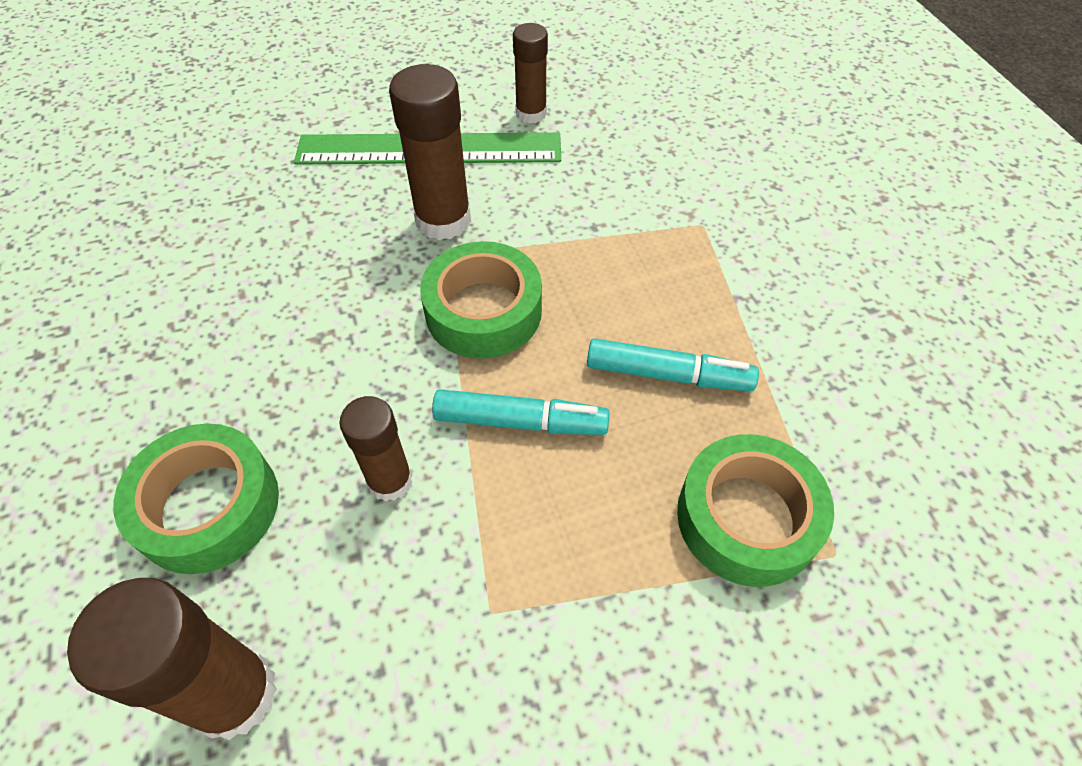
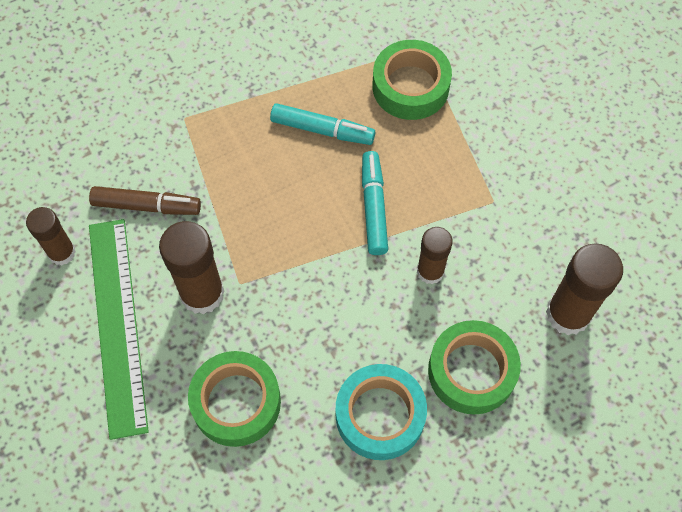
camera: 100 degrees left, 10 degrees up
green tape [420,241,542,359] -> green tape moved to [188,351,281,447]
turquoise marker [587,338,759,391] -> turquoise marker turned 105 degrees clockwise [270,103,375,145]
none -> brown marker [89,186,201,215]
none -> turquoise tape [336,364,427,460]

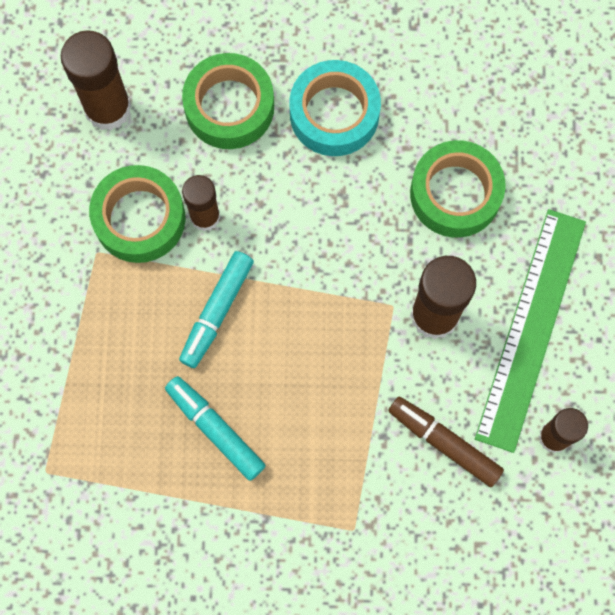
camera: 150 degrees left, 10 degrees up
green tape [373,40,452,120] -> green tape moved to [89,165,186,263]

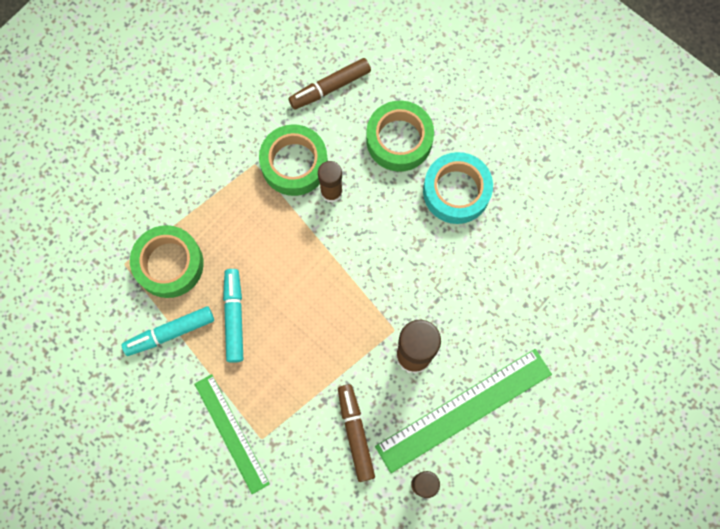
camera: 40 degrees right, 0 degrees up
brown glue stick [61,30,131,131] -> brown marker [288,58,371,110]
turquoise marker [179,251,254,368] -> turquoise marker moved to [122,306,214,356]
green tape [410,140,505,238] -> green tape moved to [130,225,204,298]
none -> green ruler [194,374,270,494]

